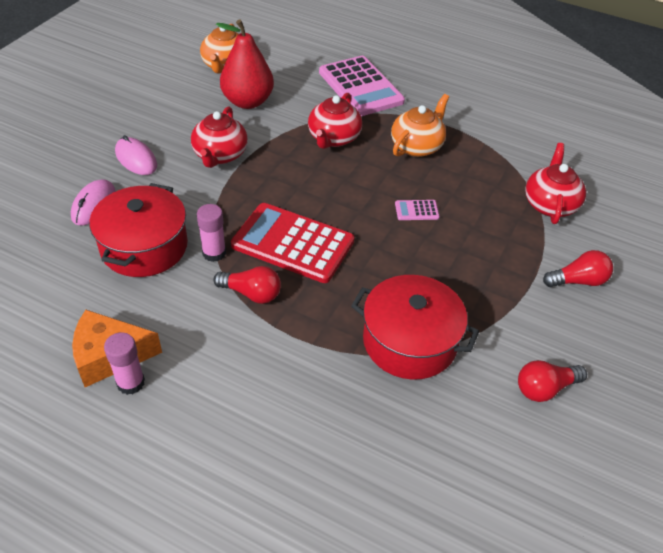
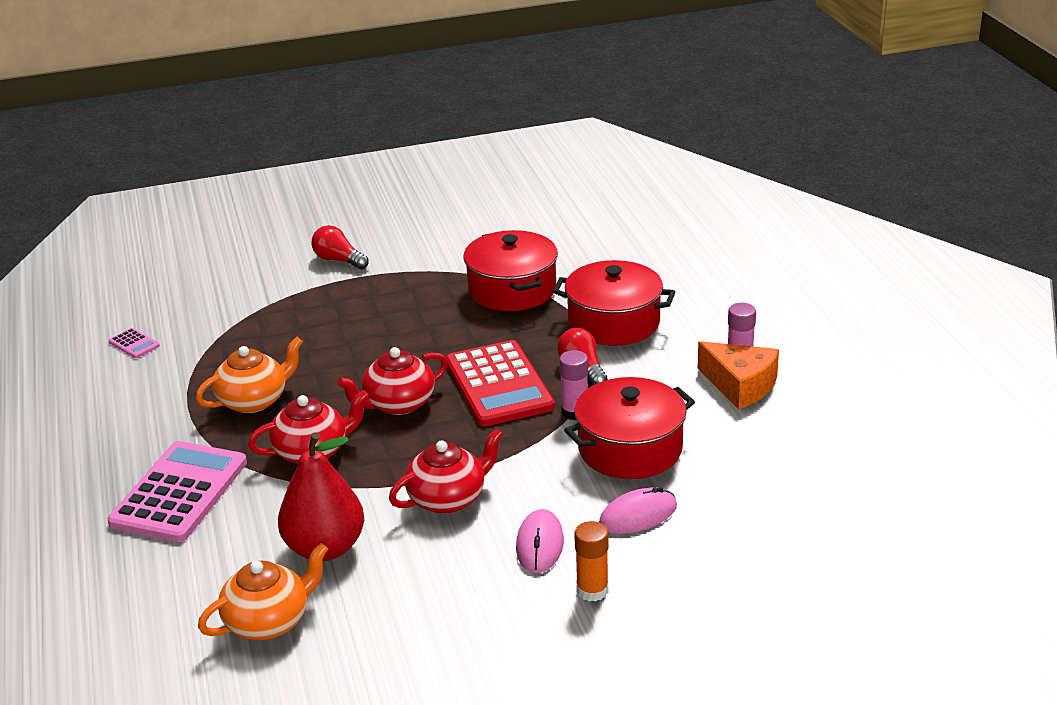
camera: 130 degrees left, 15 degrees down
orange teapot [391,94,449,157] -> orange teapot turned 150 degrees clockwise [196,337,303,413]
pink calculator [395,200,440,220] -> pink calculator moved to [109,328,160,358]
red light bulb [518,360,587,402] -> none
red teapot [525,143,586,224] -> red teapot moved to [337,347,448,415]
none -> red pot [553,260,675,346]
none -> orange glue stick [574,521,609,602]

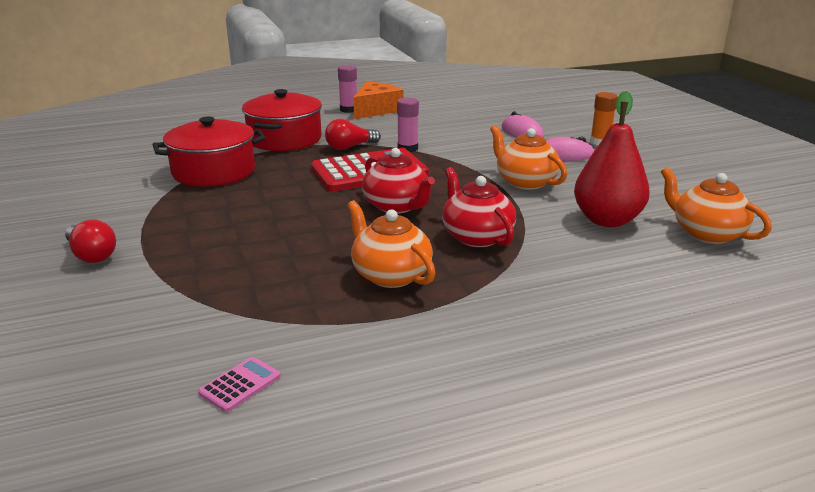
camera: 95 degrees left, 5 degrees down
pink calculator [107,441,247,542] -> none
red light bulb [312,225,369,269] -> red light bulb turned 75 degrees counterclockwise [65,219,116,263]
red teapot [389,428,503,514] -> orange teapot [490,125,567,190]
red pot [564,377,695,479] -> none

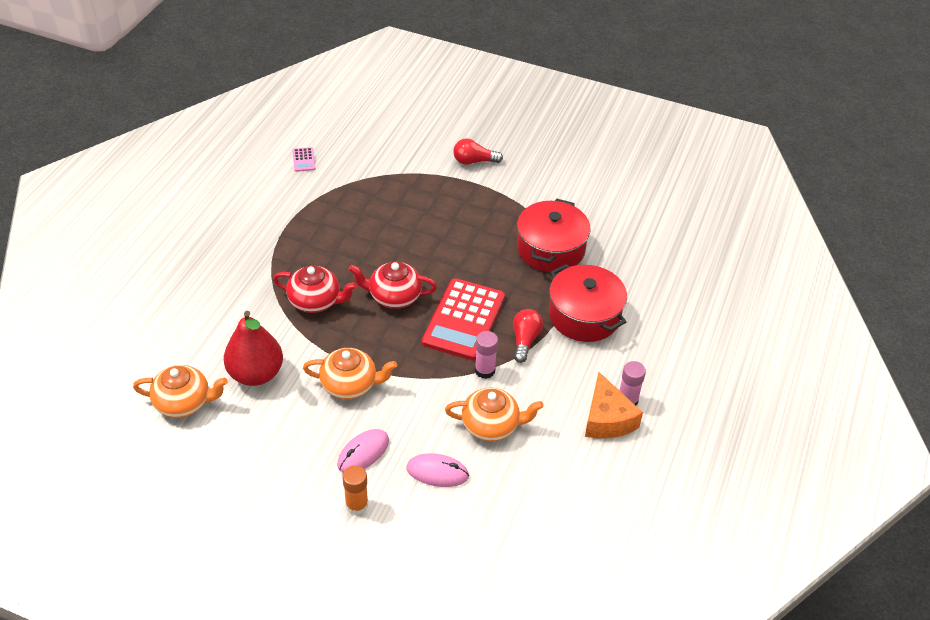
camera: 130 degrees right, 20 degrees up
orange teapot [347,200,435,288] -> orange teapot moved to [445,388,544,441]

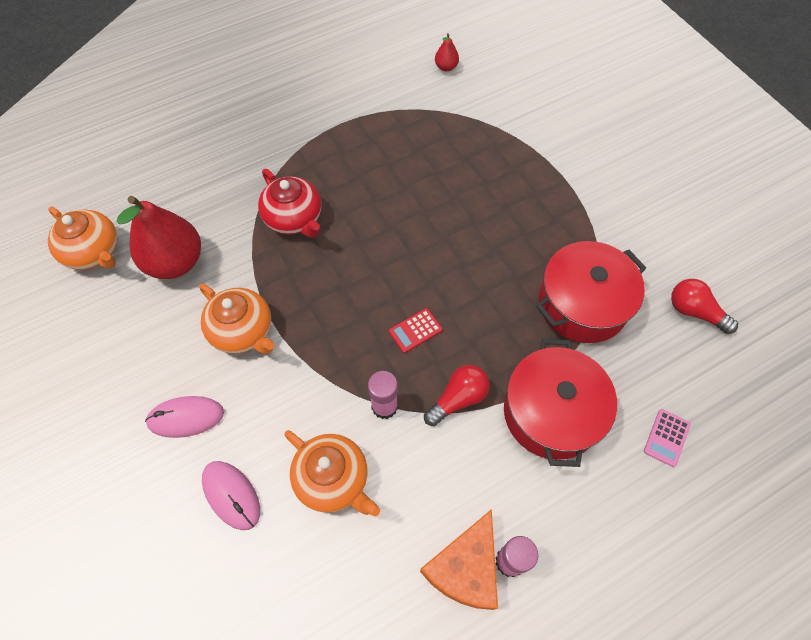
camera: 40 degrees right, 15 degrees up
pink calculator [292,147,316,172] -> pink calculator moved to [644,409,691,467]
orange glue stick [342,465,368,515] -> none
red teapot [349,261,437,309] -> none
red calculator [422,278,505,361] -> red calculator [389,308,443,353], size x0.41
red light bulb [453,138,503,165] -> red light bulb moved to [671,279,738,334]
none -> red pear [435,33,459,71]

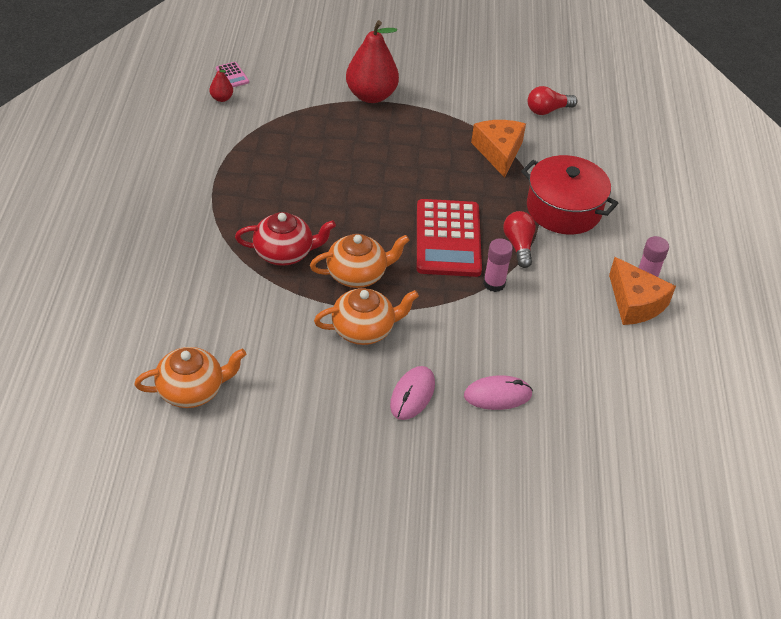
camera: 60 degrees left, 15 degrees down
red pear [117,196,201,279] -> red pear moved to [346,20,399,103]
orange teapot [285,430,380,516] -> orange teapot moved to [310,234,410,288]
red calculator [389,308,443,353] -> red calculator [417,199,482,277], size x2.46
red pot [536,241,646,343] -> orange cheese [471,120,526,178]
pink calculator [644,409,691,467] -> pink calculator moved to [216,62,249,87]

